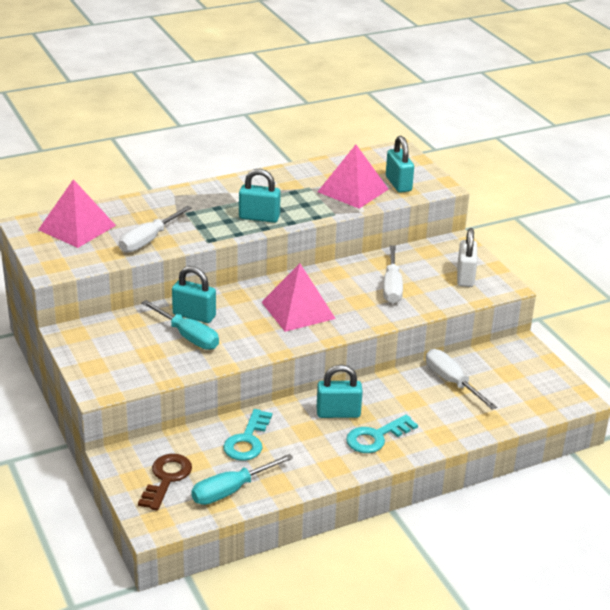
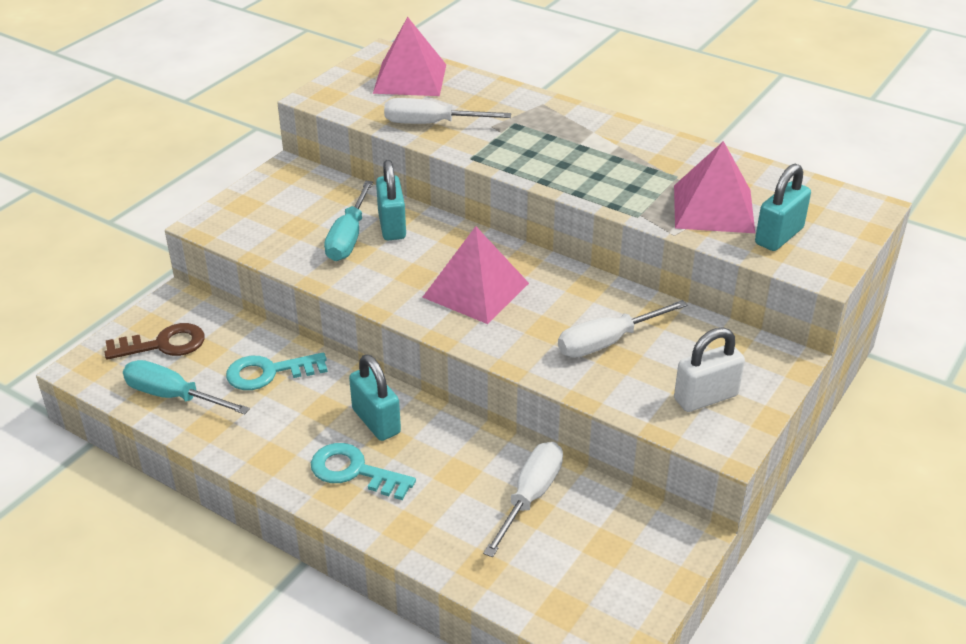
camera: 60 degrees right, 5 degrees up
turquoise padlock [239,169,281,223] -> none

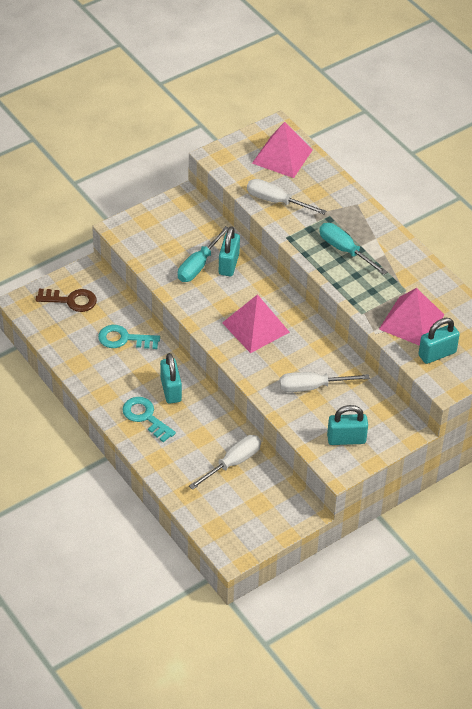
camera: 20 degrees right, 10 degrees up
turquoise screwdriver [123,360,250,414] -> turquoise screwdriver moved to [319,223,387,275]
white padlock [674,328,745,412] -> turquoise padlock [327,405,368,445]

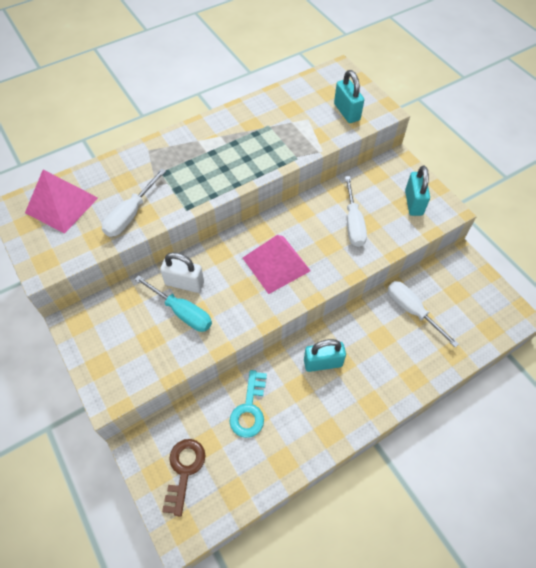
camera: 85 degrees left, 10 degrees up
turquoise key [122,397,176,442] -> none
turquoise padlock [219,226,240,276] -> white padlock [160,252,204,293]
turquoise screwdriver [319,223,387,275] -> none
pink pyramid [379,288,444,346] -> none

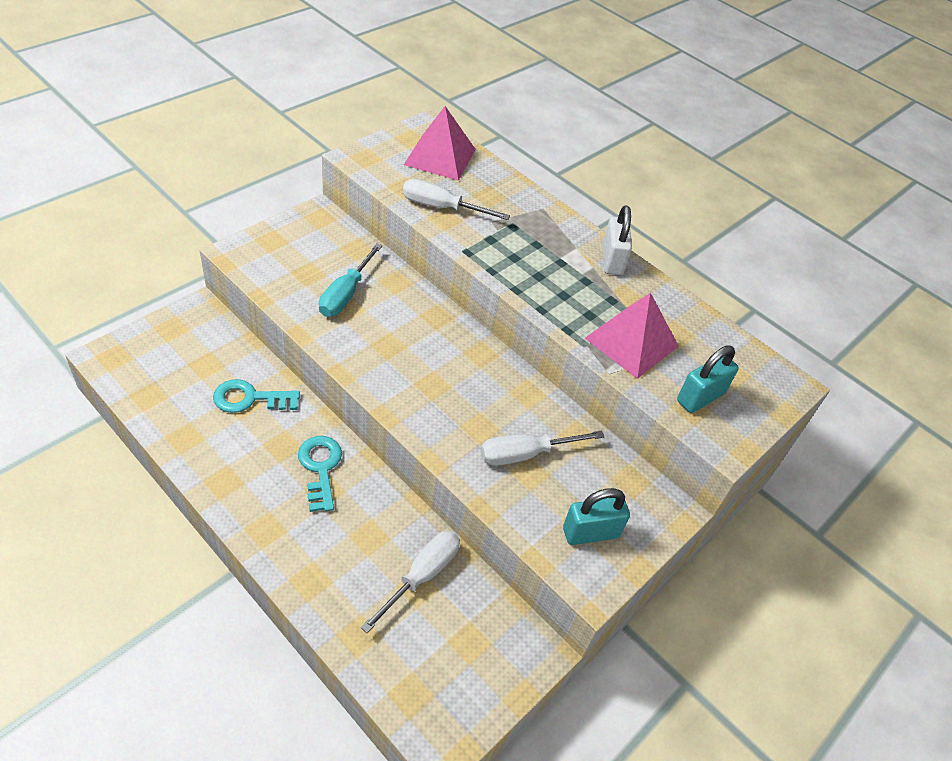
camera: 70 degrees right, 10 degrees down
white padlock [160,252,204,293] -> white padlock moved to [602,205,632,275]
brown key [162,439,206,517] -> none
pink pyramid [243,235,311,294] -> pink pyramid moved to [585,292,679,379]
turquoise padlock [304,339,346,372] -> turquoise key [298,436,342,512]

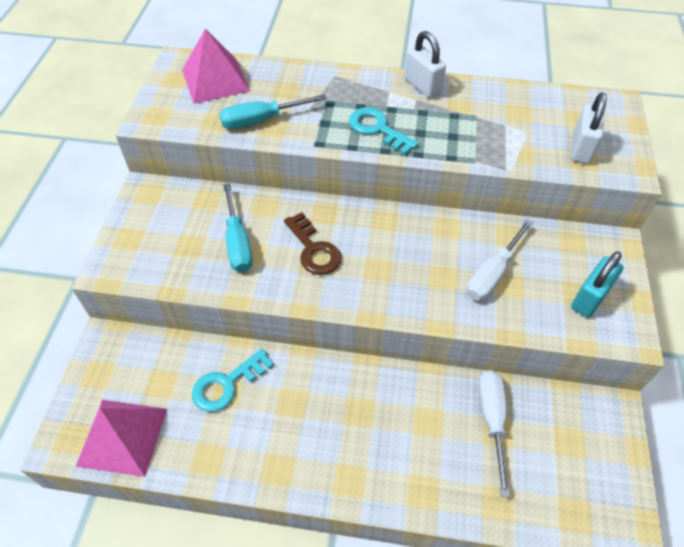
camera: 30 degrees left, 5 degrees up
turquoise key [298,436,342,512] -> turquoise key moved to [349,107,419,155]
white screwdriver [403,179,510,220] -> turquoise screwdriver [219,94,327,129]
pink pyramid [585,292,679,379] -> pink pyramid moved to [76,400,167,477]
turquoise padlock [677,345,739,413] -> white padlock [571,92,607,164]
none -> brown key [284,212,342,275]

